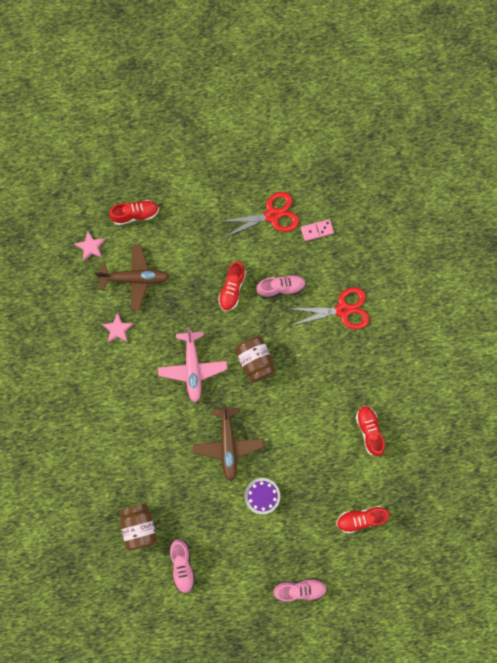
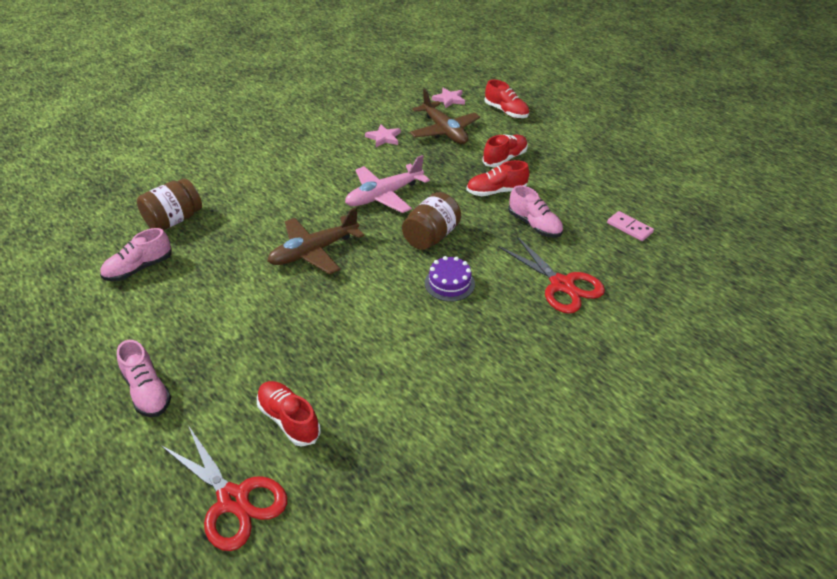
camera: 60 degrees right, 35 degrees down
red scissors [218,192,299,238] -> red scissors moved to [160,425,287,551]
purple cake [244,478,280,514] -> purple cake moved to [425,256,475,302]
red shoe [356,406,385,456] -> red shoe moved to [482,134,528,167]

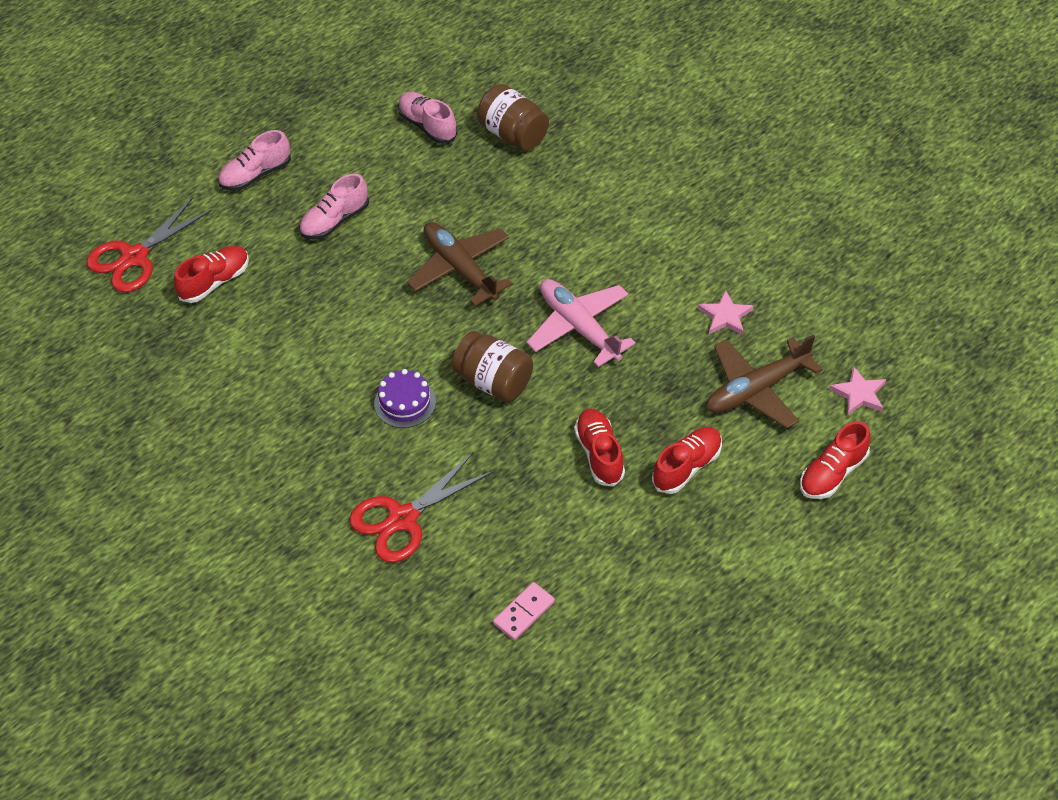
camera: 90 degrees right, 10 degrees up
red shoe [482,134,528,167] -> red shoe turned 90 degrees counterclockwise [652,427,722,494]
pink shoe [508,185,563,238] -> pink shoe moved to [299,174,369,240]

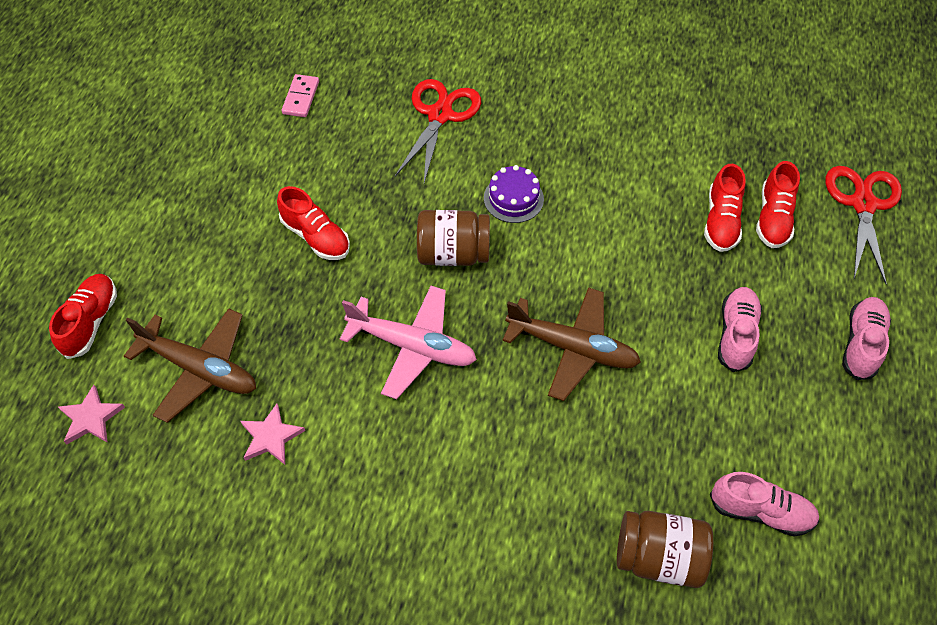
camera: 145 degrees right, 5 degrees up
red shoe [652,427,722,494] -> red shoe moved to [704,164,746,252]
brown plane [706,335,822,429] -> brown plane turned 90 degrees clockwise [124,308,256,423]

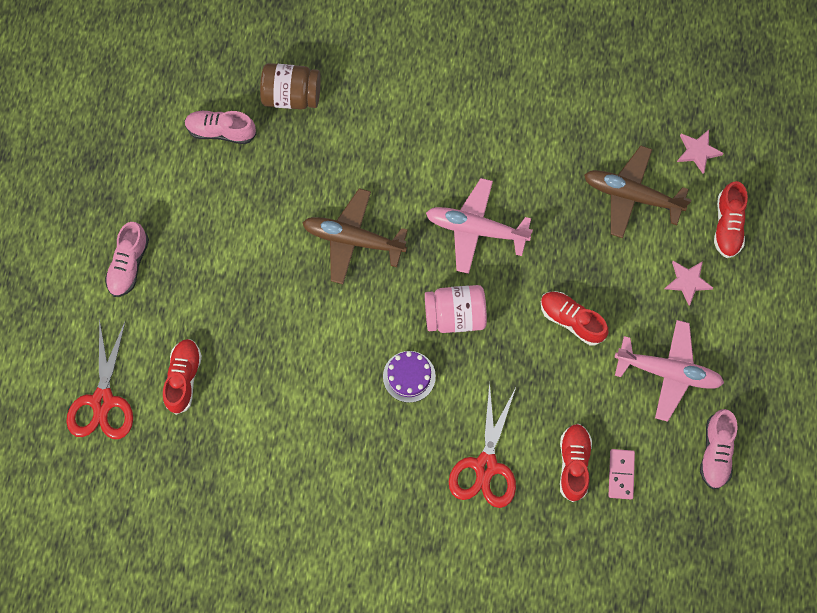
camera: 175 degrees right, 15 degrees up
pink star [240,404,305,465] -> pink star moved to [665,261,713,306]
brown jar [417,210,490,266] -> pink jar [425,285,487,333]
red shoe [704,164,746,252] -> red shoe moved to [560,424,592,502]
pink shoe [718,287,762,372] -> pink shoe moved to [700,409,737,489]
none -> pink plane [615,320,724,422]

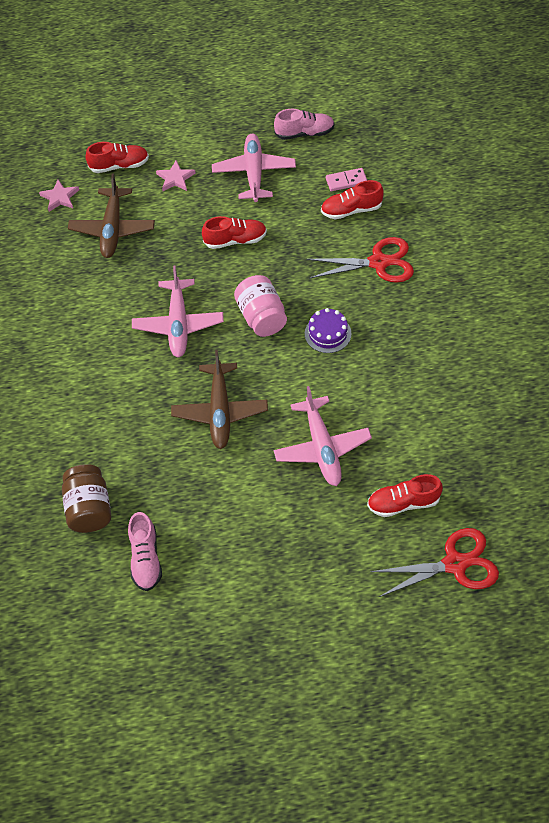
camera: 105 degrees left, 15 degrees down
pink shoe [105,222,149,297] -> none
red shoe [541,291,609,346] -> red shoe turned 120 degrees counterclockwise [202,216,267,249]
none -> pink plane [273,386,372,486]

